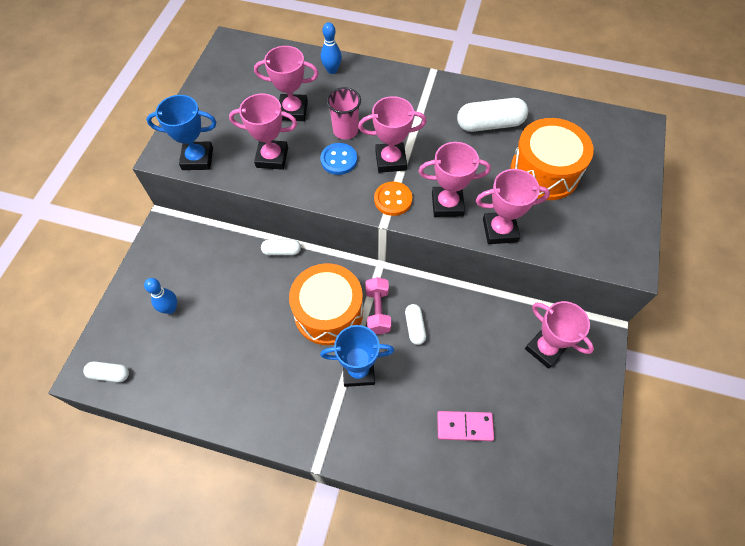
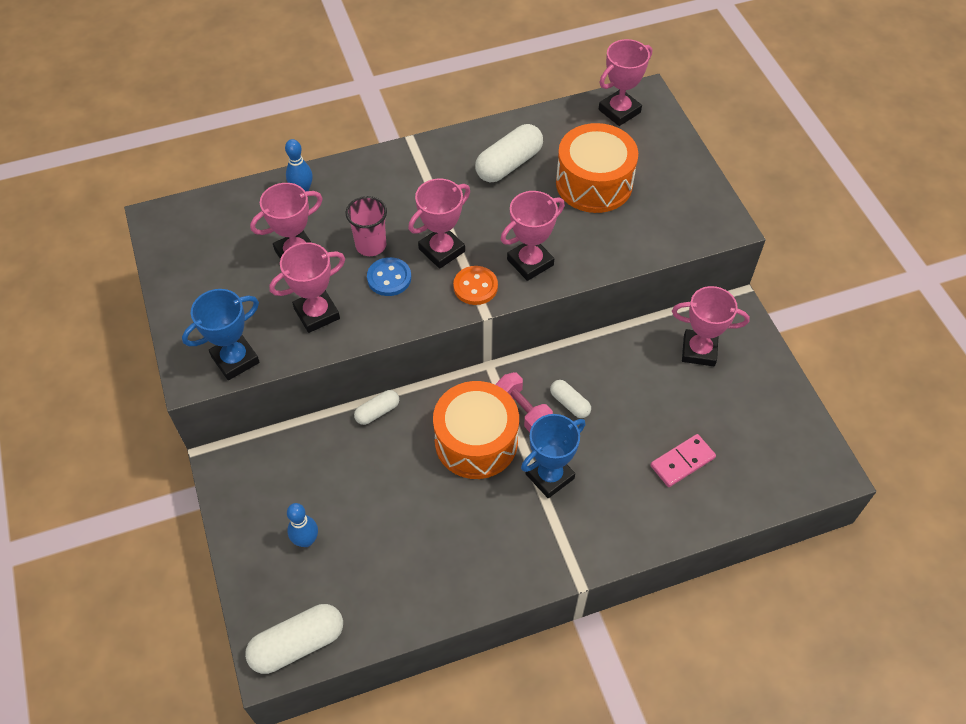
camera: 35 degrees left, 5 degrees down
white capsule [83,361,129,382] -> white capsule [245,604,343,674], size x1.77
pink trophy [476,169,550,244] -> pink trophy moved to [599,39,652,126]

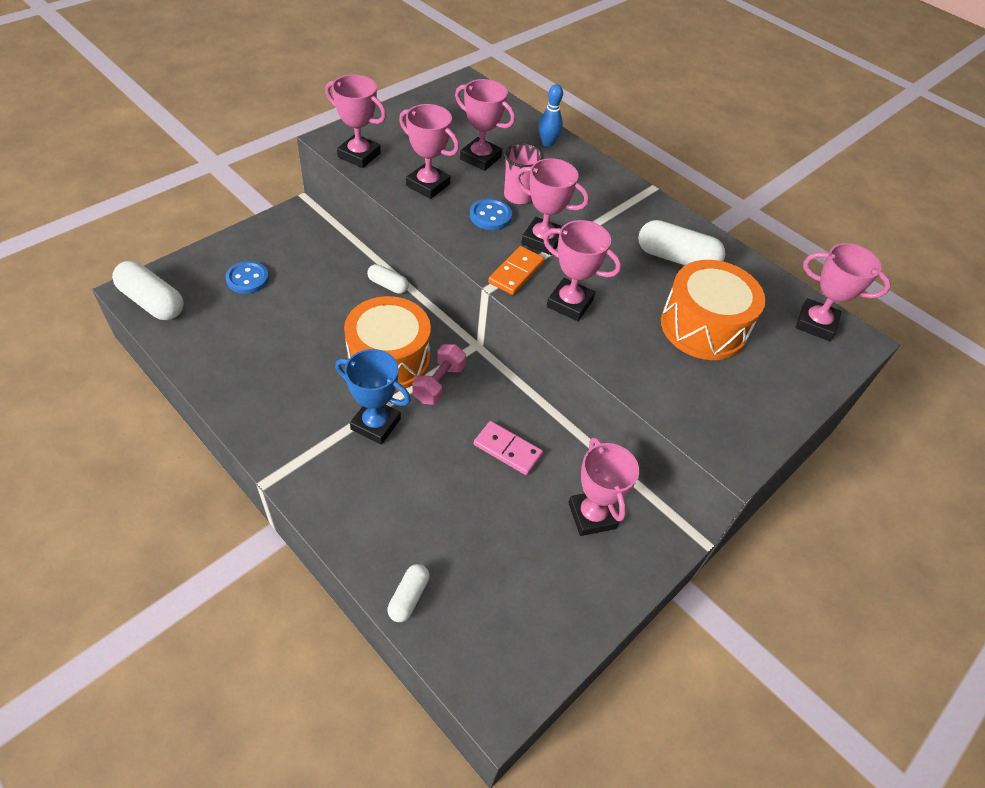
camera: 60 degrees right, 5 degrees down
blue trophy [182,289,260,380] -> pink trophy [325,74,386,168]
blue bowling pin [287,503,318,547] -> blue button [225,261,269,294]
orange button [453,266,498,305] -> orange domino [488,246,544,295]
white capsule [550,380,591,418] -> white capsule moved to [388,564,429,622]
pink domino [650,434,716,487] -> pink domino moved to [474,421,543,475]

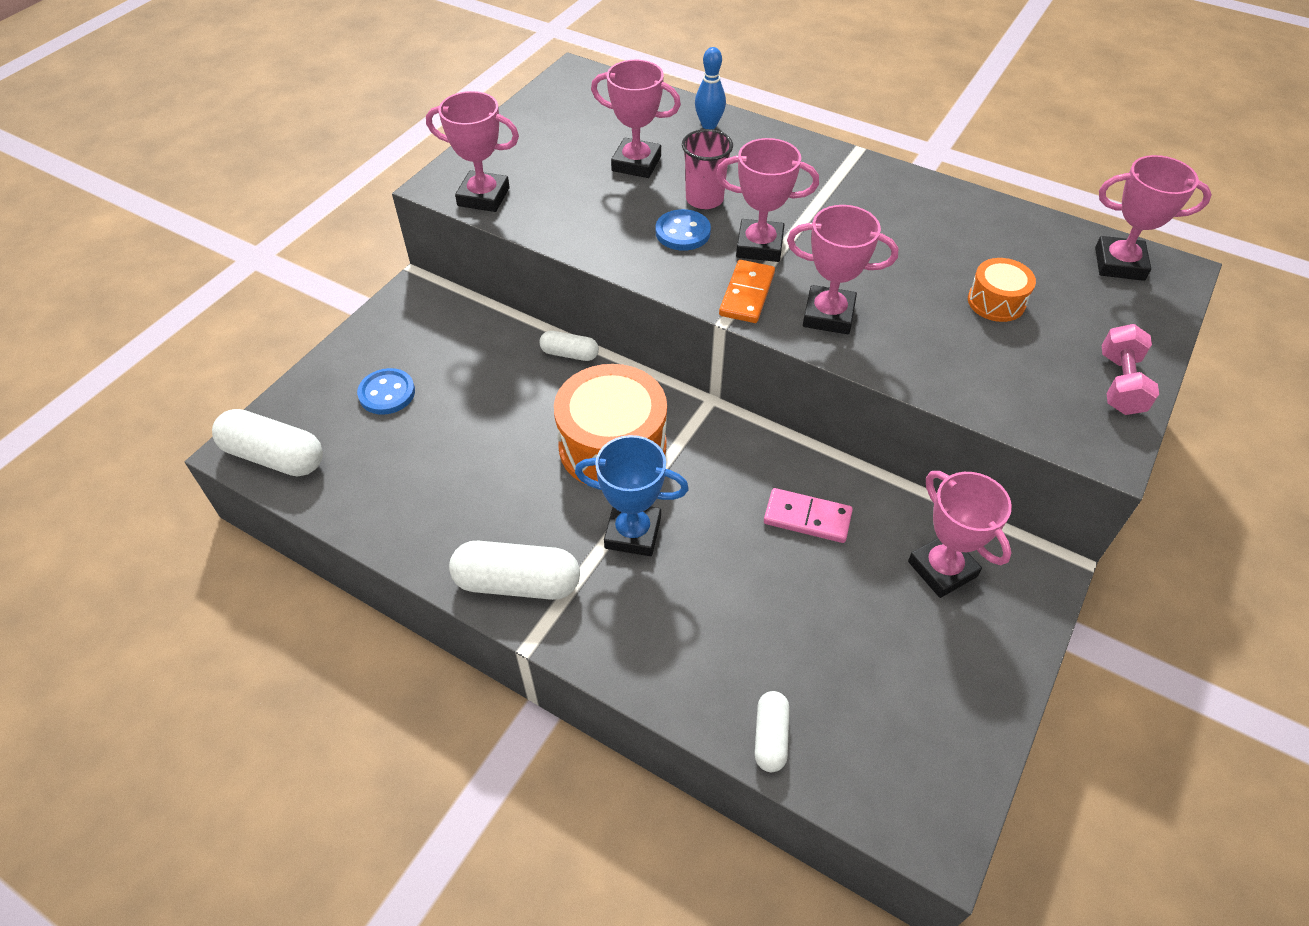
camera: 10 degrees left, 0 degrees up
pink trophy [399,104,459,199] -> none
pink dumbbell [412,344,466,405] -> pink dumbbell moved to [1102,324,1159,415]
white capsule [638,220,725,265] -> white capsule moved to [449,541,580,600]
orange drum [661,260,765,360] -> orange drum [968,258,1036,322], size x0.52

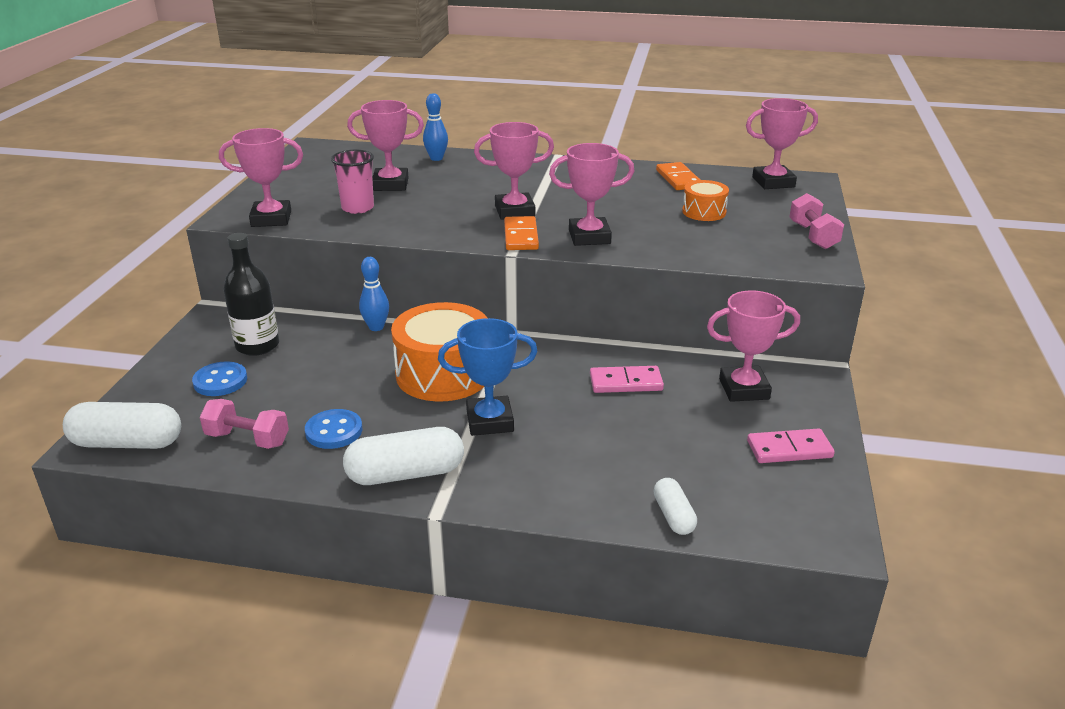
camera: 20 degrees left, 20 degrees down
white capsule [539,331,599,361] -> blue bowling pin [359,257,389,331]
blue button [656,209,711,251] -> blue button moved to [305,409,362,449]
pink cup [682,129,733,209] -> pink cup moved to [331,150,374,214]
pink trophy [908,471,1012,598] -> pink trophy turned 45 degrees counterclockwise [707,290,800,402]
none -> pink dumbbell [200,399,289,449]
none -> black bottle [223,233,279,356]
none -> orange domino [656,162,700,190]
none -> pink domino [747,428,835,463]

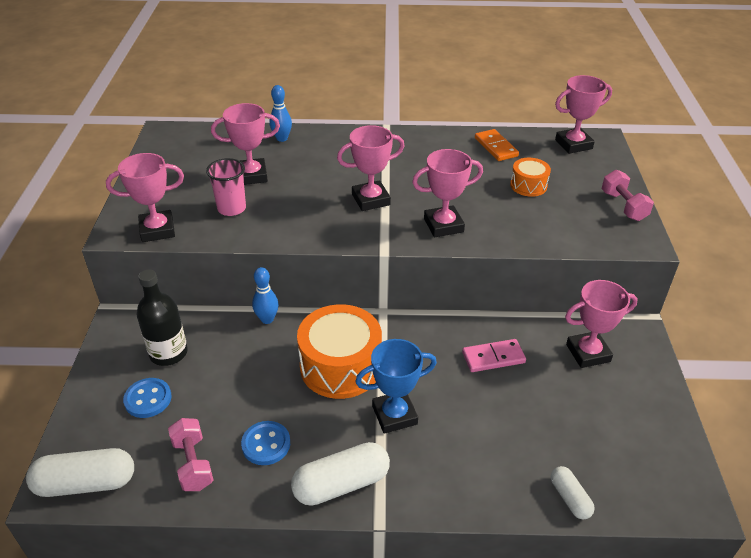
camera: 10 degrees left, 10 degrees up
pink dumbbell [200,399,289,449] -> pink dumbbell turned 60 degrees clockwise [168,418,213,491]
orange domino [504,216,539,250] -> none
pink domino [747,428,835,463] -> none

